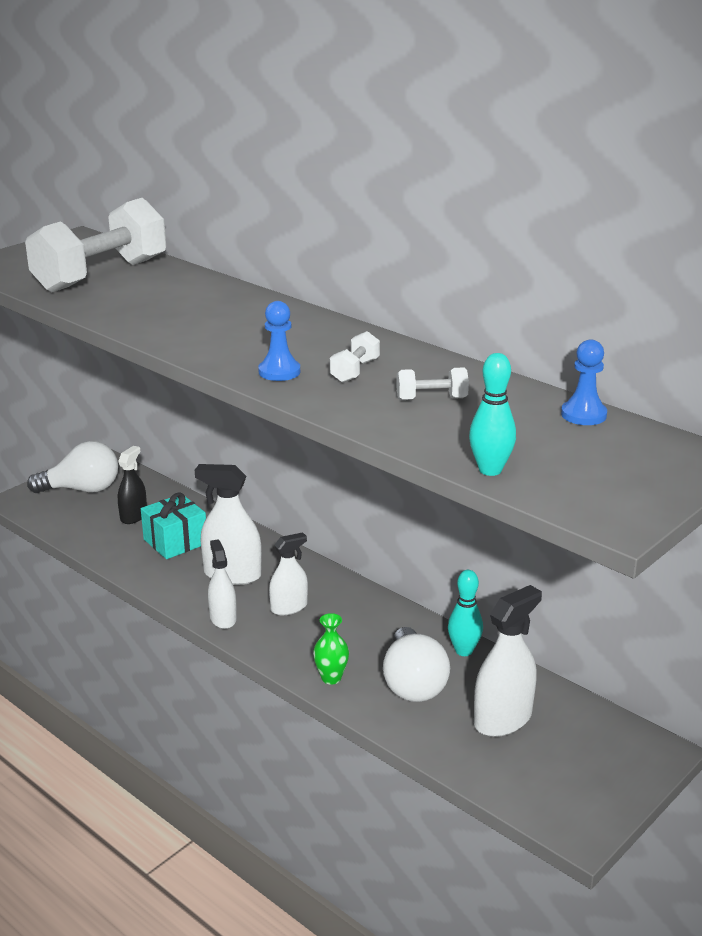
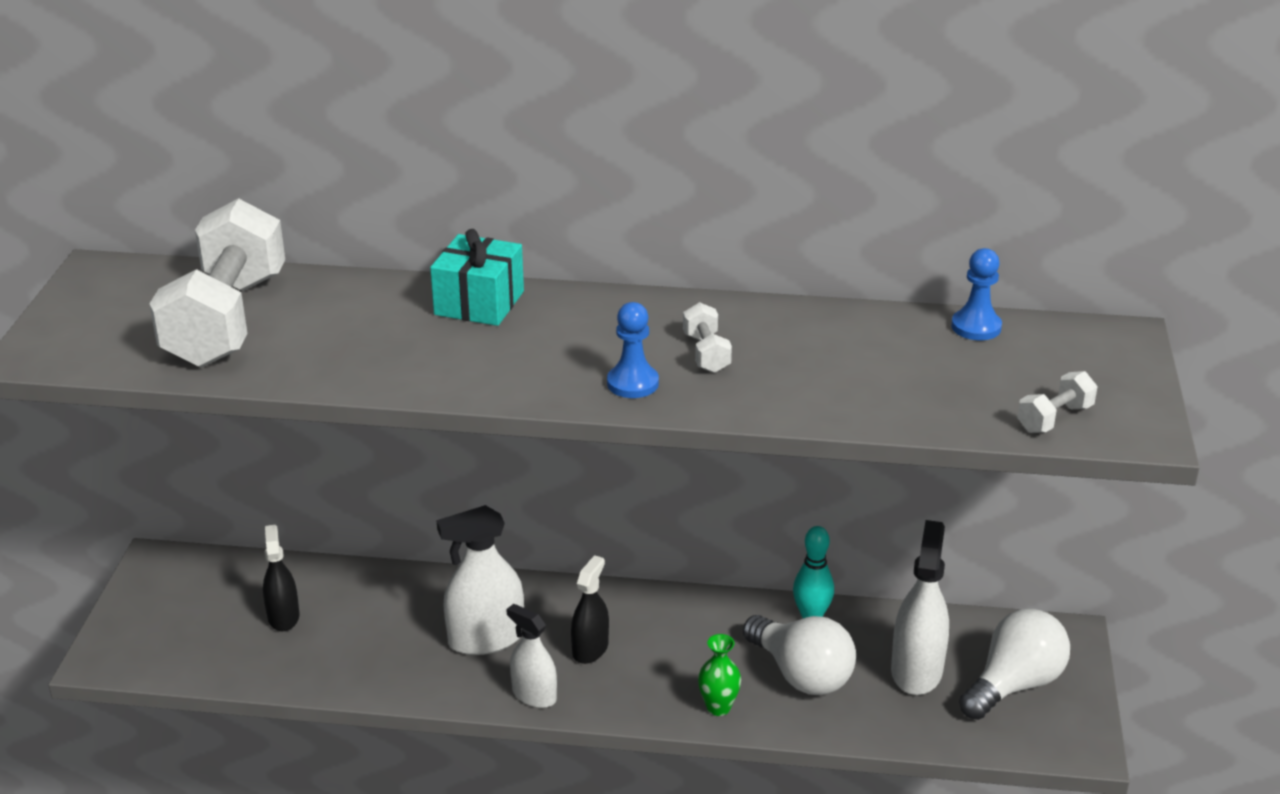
camera: 35 degrees left, 5 degrees up
white light bulb [27,441,118,493] -> white light bulb moved to [959,609,1070,720]
turquoise gift [141,492,206,559] -> turquoise gift moved to [430,229,524,326]
white spray bottle [269,532,308,615] -> black spray bottle [571,555,609,664]
white dumbbell [396,367,469,401] -> white dumbbell moved to [1017,371,1097,433]
turquoise bowling pin [469,353,516,476] -> none

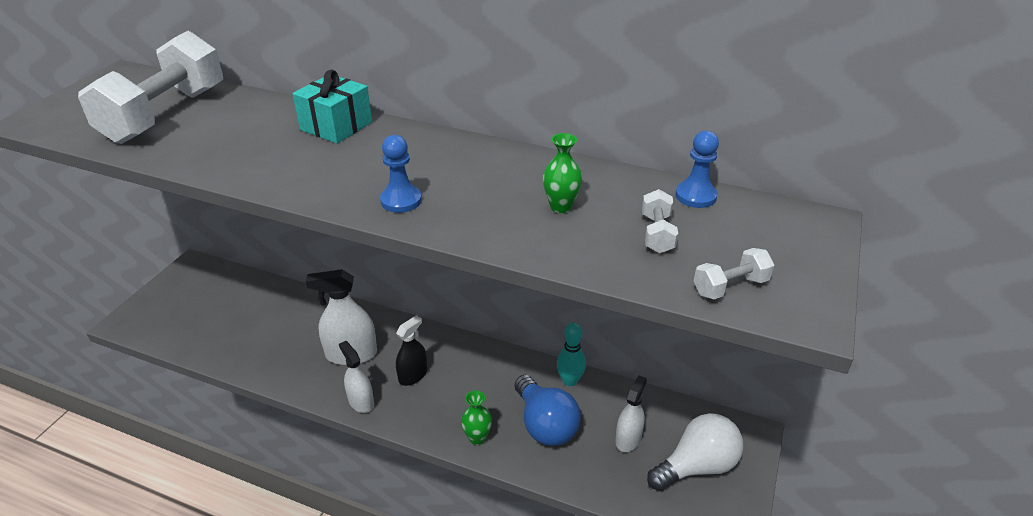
camera: 15 degrees right, 5 degrees up
black spray bottle [263,525,299,631] -> none
white dumbbell [683,302,732,373] -> white dumbbell moved to [642,189,678,253]
white light bulb [743,615,856,695] -> blue light bulb [515,375,581,446]
white spray bottle [891,520,949,695] -> white spray bottle [615,375,647,452], size x0.64
none -> green vase [543,133,582,213]

